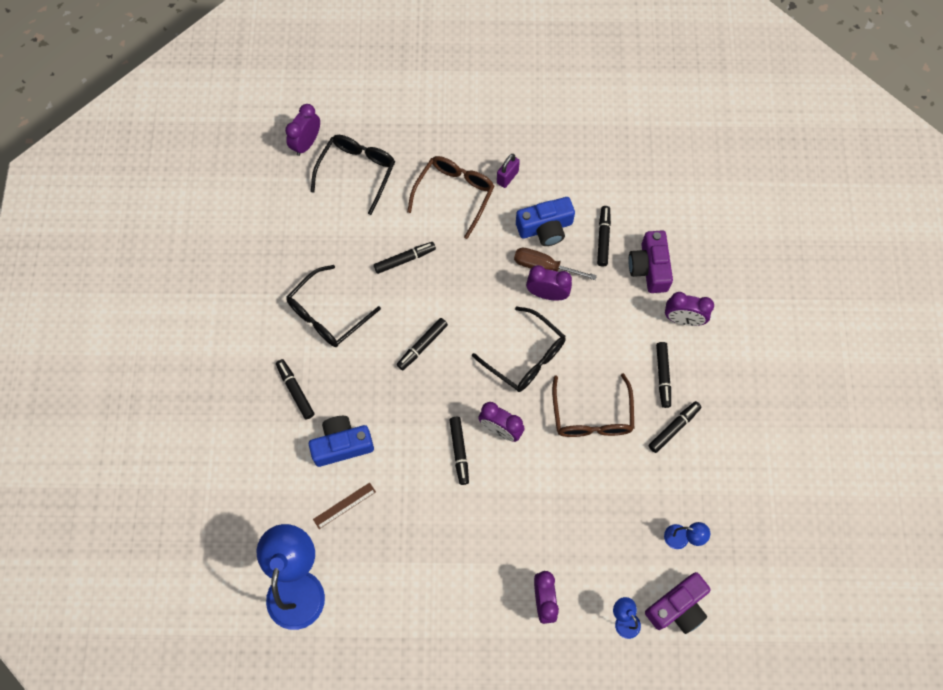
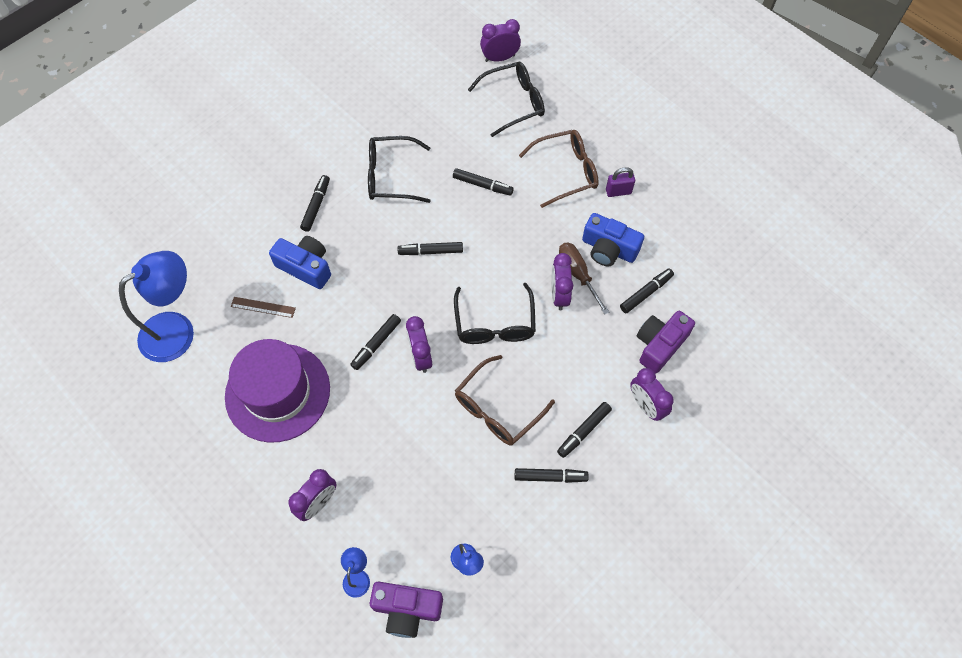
camera: 45 degrees right, 5 degrees down
purple clock [526,265,572,301] -> purple clock turned 150 degrees counterclockwise [552,253,573,310]
none -> purple hat [225,339,330,442]

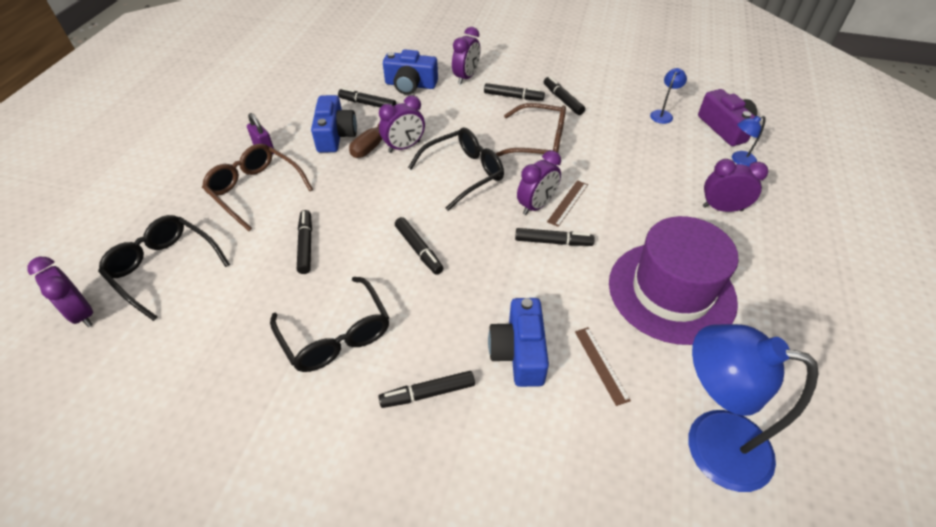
camera: 120 degrees left, 15 degrees down
purple camera [637,311,695,374] -> blue camera [383,49,438,95]
none -> brown ruler [547,180,588,227]

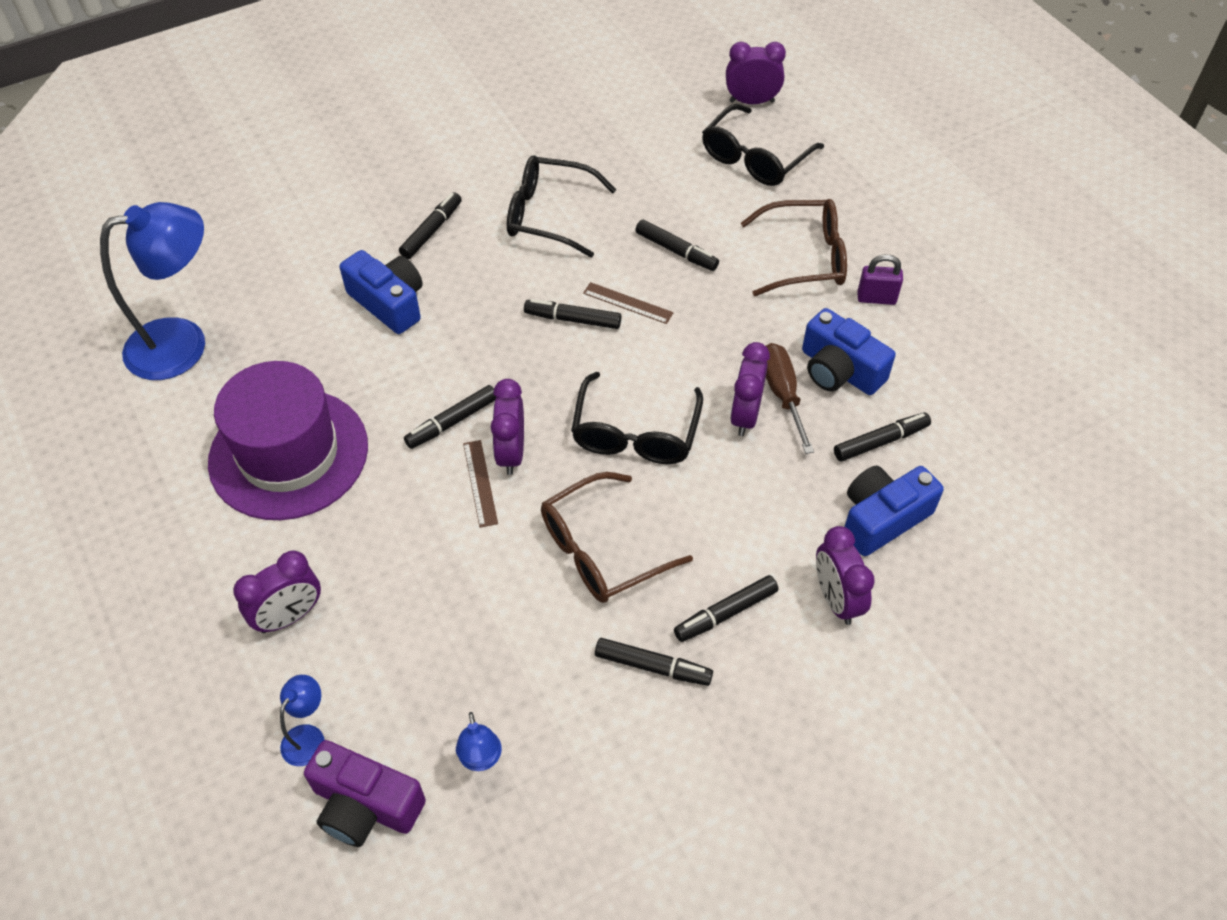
camera: 135 degrees right, 5 degrees up
black glasses [98,215,230,321] -> black glasses turned 135 degrees clockwise [702,104,824,186]
brown ruler [575,327,631,406] -> brown ruler moved to [583,282,674,324]

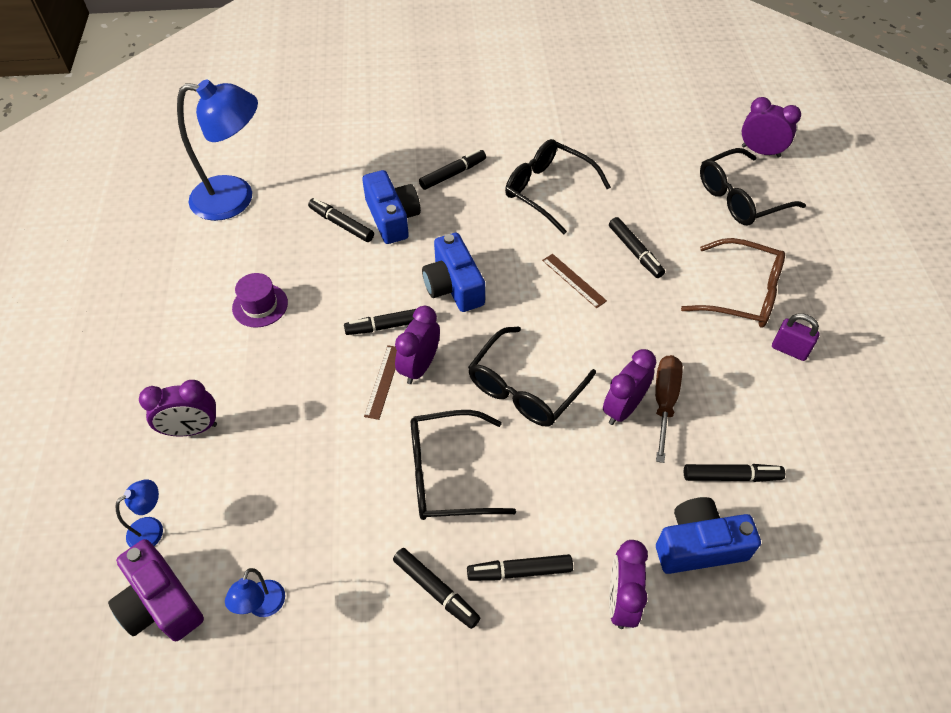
camera: 25 degrees right, 0 degrees up
purple hat [208,361,368,520] -> purple hat [232,273,288,328], size x0.43
black marker [524,299,621,329] -> black marker moved to [308,198,374,242]
brown glasses [541,472,693,603] -> black glasses [411,410,516,520]
blue camera [802,308,896,395] -> blue camera moved to [422,233,485,312]

